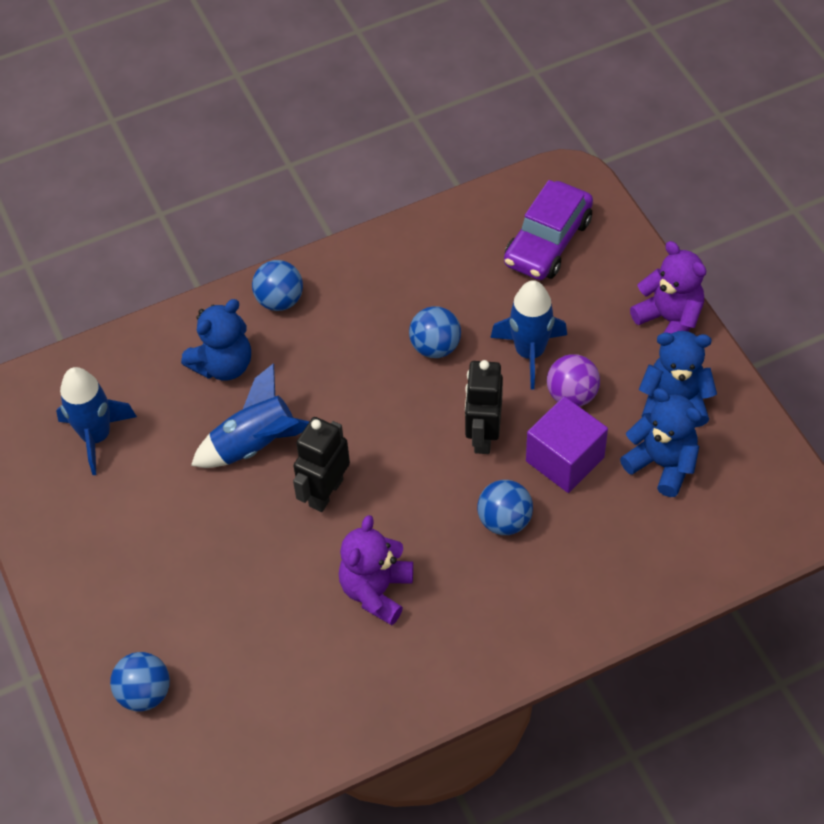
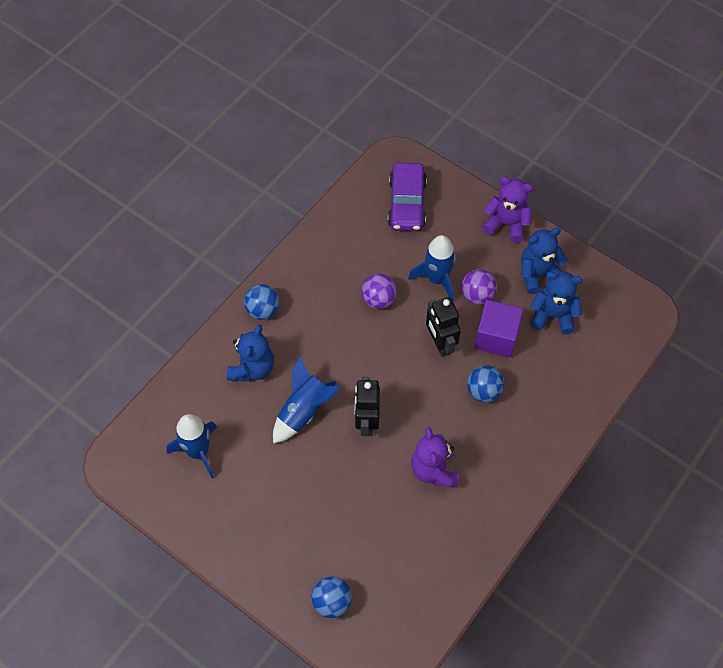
camera: 30 degrees left, 5 degrees up
blue ball [409,306,461,358] -> purple ball [361,274,397,309]

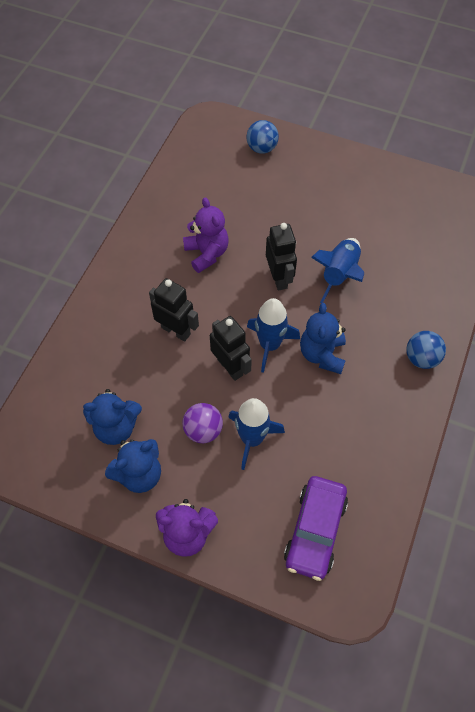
camera: 165 degrees right, 0 degrees up
blue rocket [167,414,217,478] -> blue rocket moved to [247,298,300,373]
blue teddy bear [227,325,274,382] -> blue teddy bear moved to [300,303,346,374]
purple ball [361,274,397,309] -> none
purple car [388,162,427,231] -> purple car turned 150 degrees counterclockwise [284,476,348,581]
blue ball [467,365,504,402] -> black robot [149,278,199,342]
purple cube [475,300,523,358] -> none

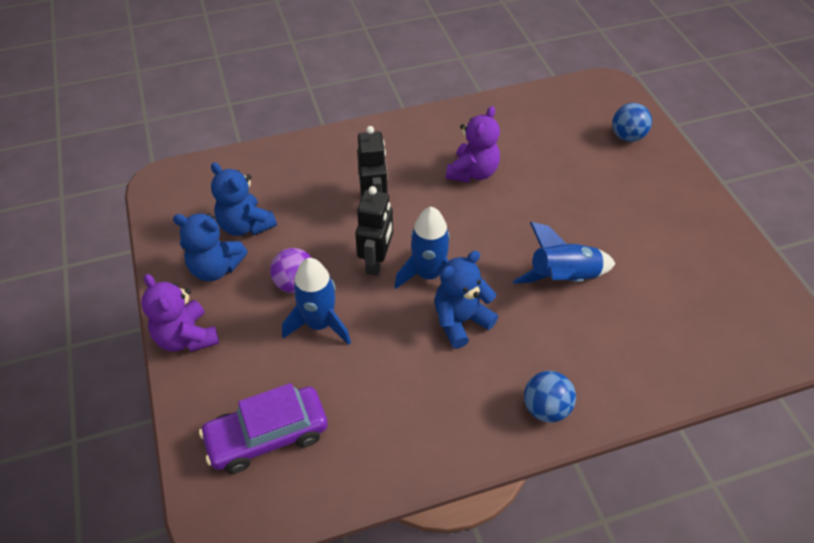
camera: 50 degrees right, 10 degrees down
black robot [266,223,297,290] -> none

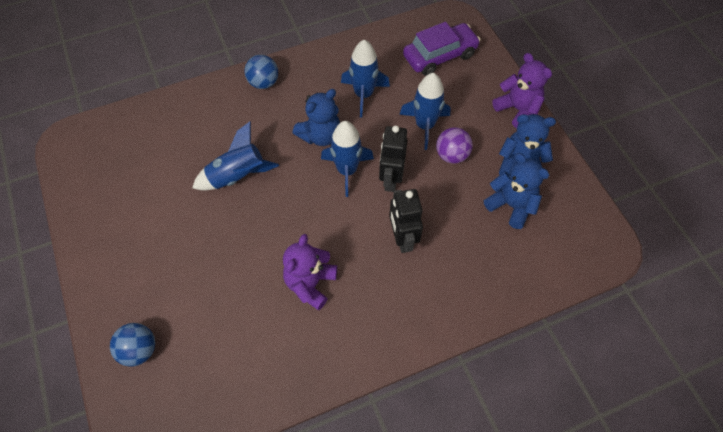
camera: 175 degrees right, 10 degrees up
none -> blue rocket [341,40,390,118]

